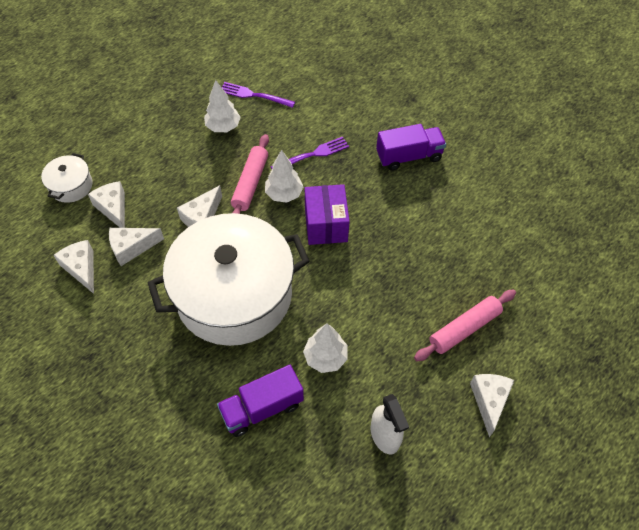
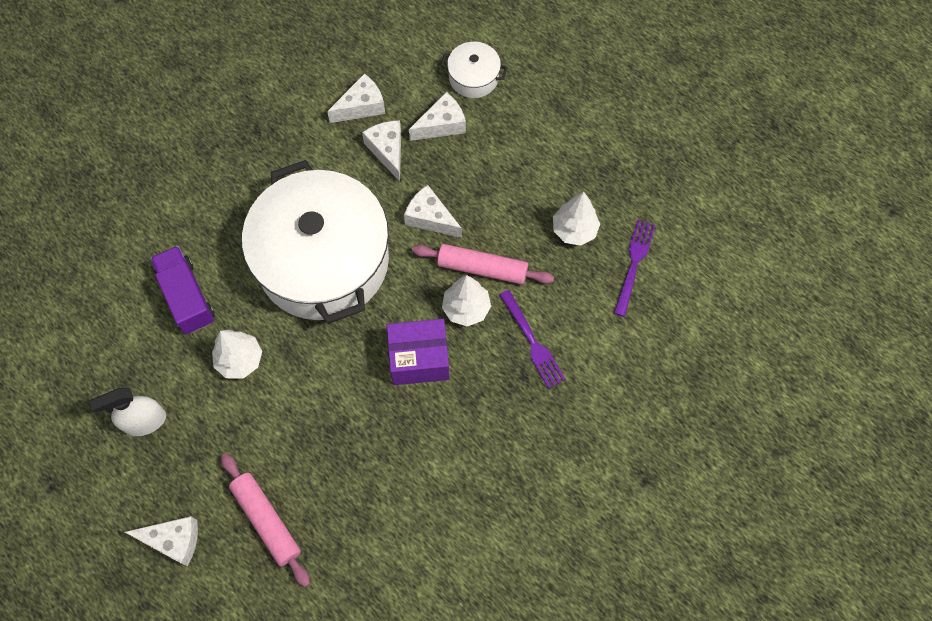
camera: 90 degrees right, 10 degrees up
purple truck [376,124,446,171] -> none

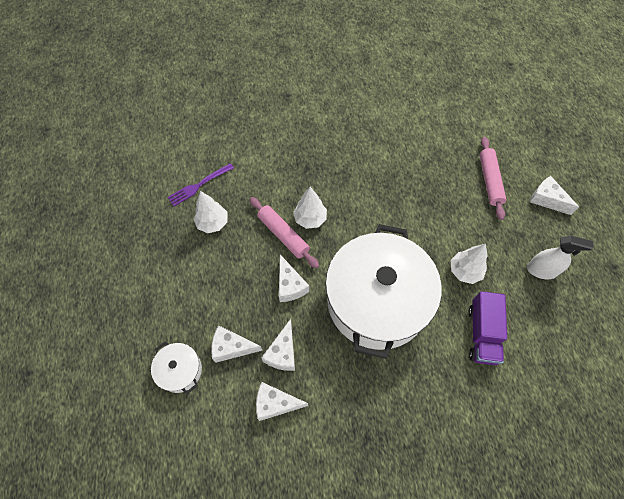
camera: 145 degrees left, 5 degrees down
purple box [387,319,450,385] -> none
purple fork [499,290,566,389] -> none

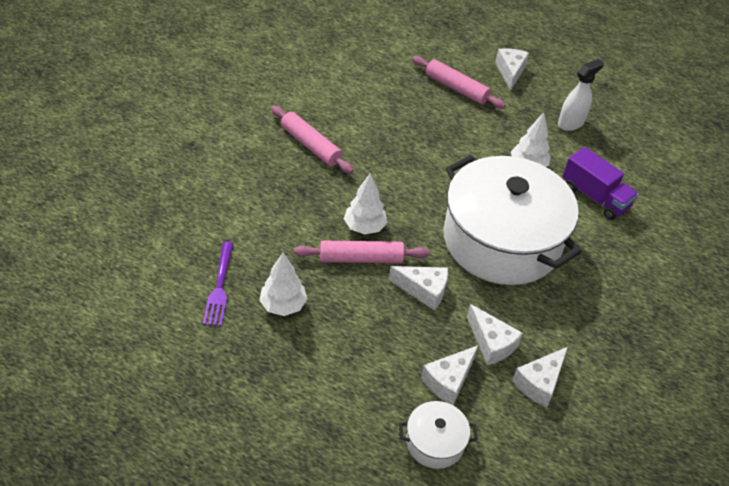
camera: 55 degrees left, 15 degrees down
white cheese [530,176,579,215] -> white cheese turned 105 degrees clockwise [495,48,529,91]
none -> pink rolling pin [271,106,354,174]

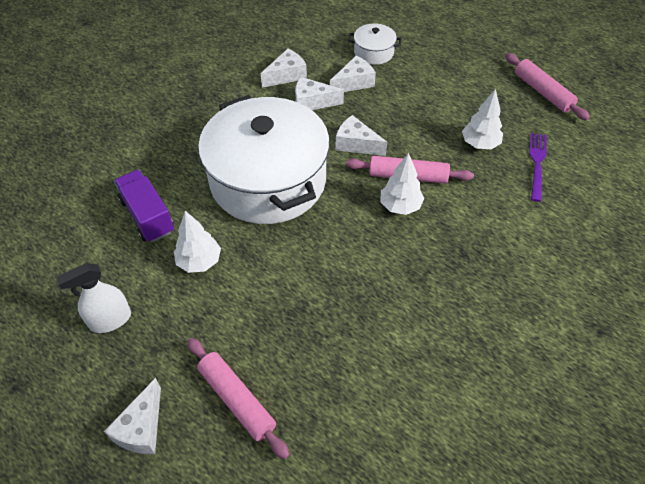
camera: 165 degrees left, 5 degrees up
pink rolling pin [271,106,354,174] -> pink rolling pin moved to [505,53,590,121]
white cheese [467,304,523,365] -> white cheese turned 60 degrees counterclockwise [295,77,344,110]

